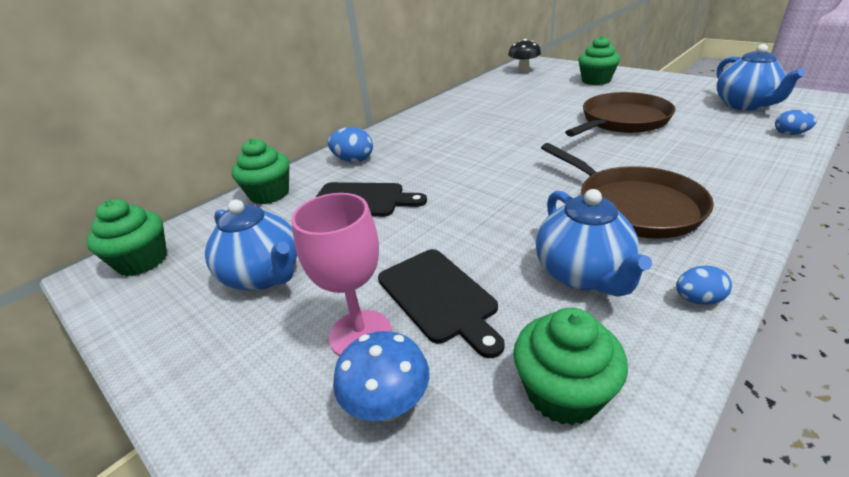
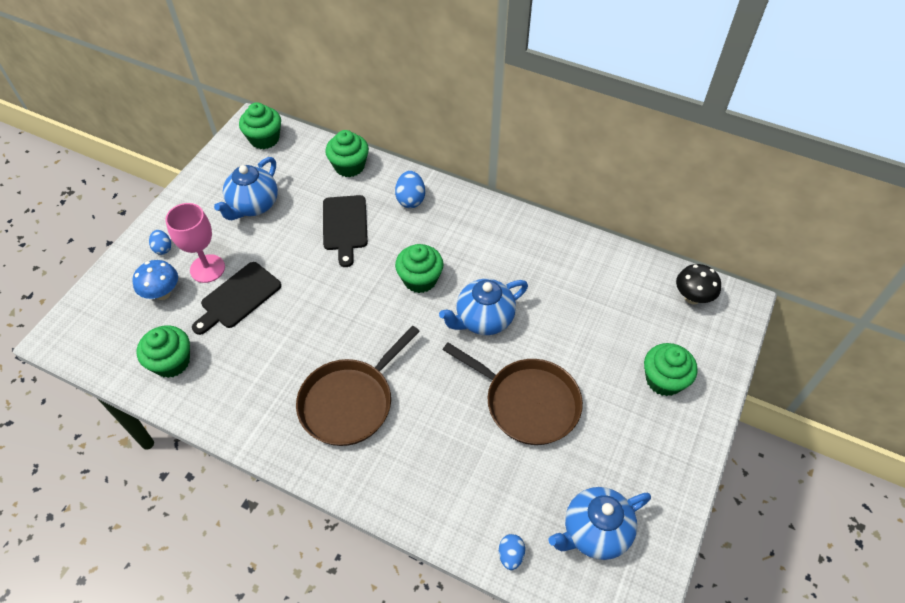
camera: 70 degrees right, 20 degrees up
blue teapot [536,189,652,297] -> blue teapot moved to [439,279,528,335]
blue egg [676,265,732,305] -> blue egg moved to [149,230,171,255]
none -> green cupcake [395,244,444,293]

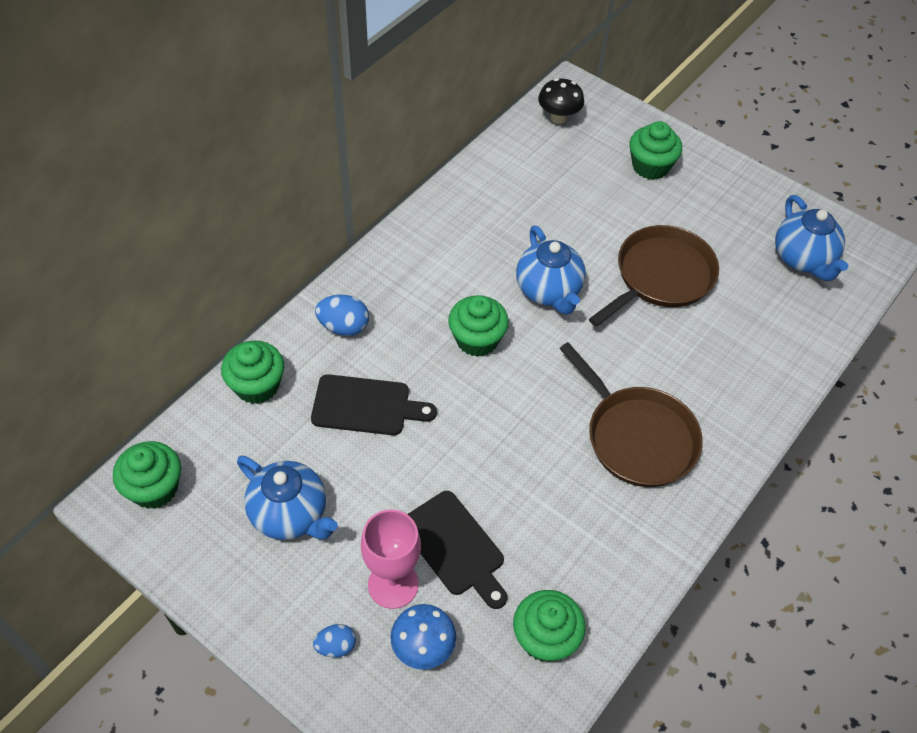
camera: 80 degrees left, 0 degrees up
blue egg [499,534,525,570] -> none

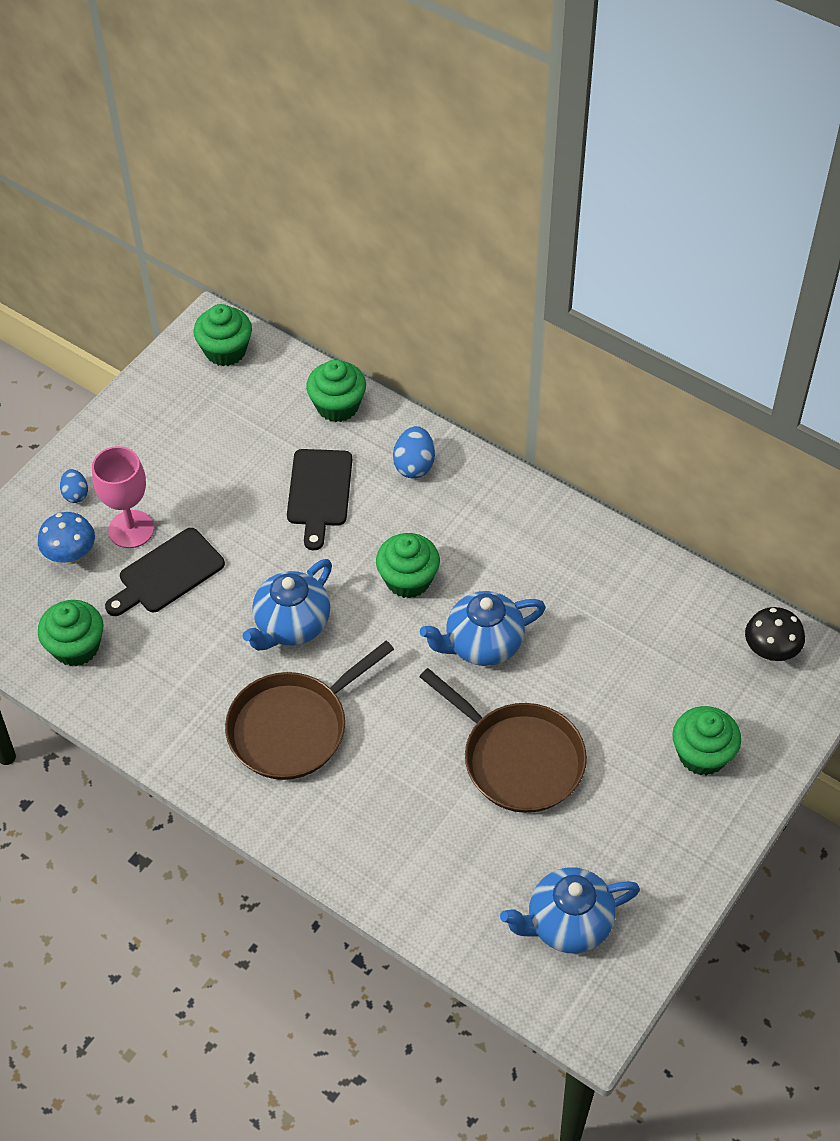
camera: 90 degrees right, 0 degrees up
blue teapot [237,456,338,540] -> blue teapot moved to [243,559,332,651]

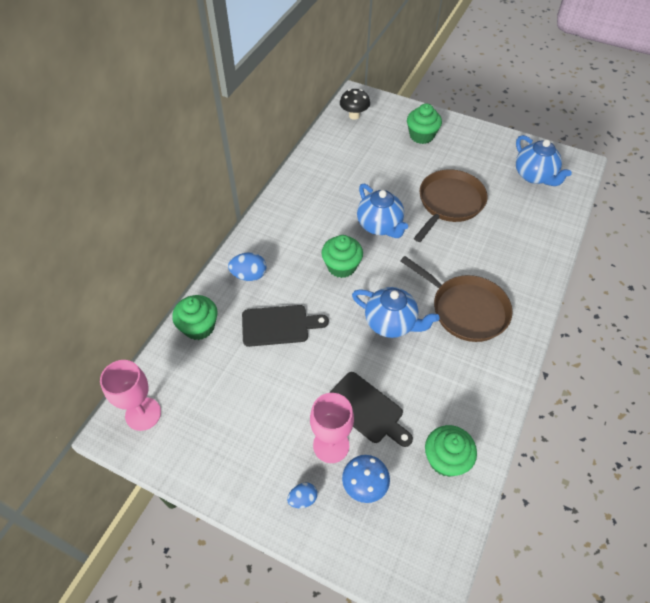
camera: 100 degrees left, 0 degrees up
green cupcake [193,304,252,366] -> pink goblet [100,360,161,431]

